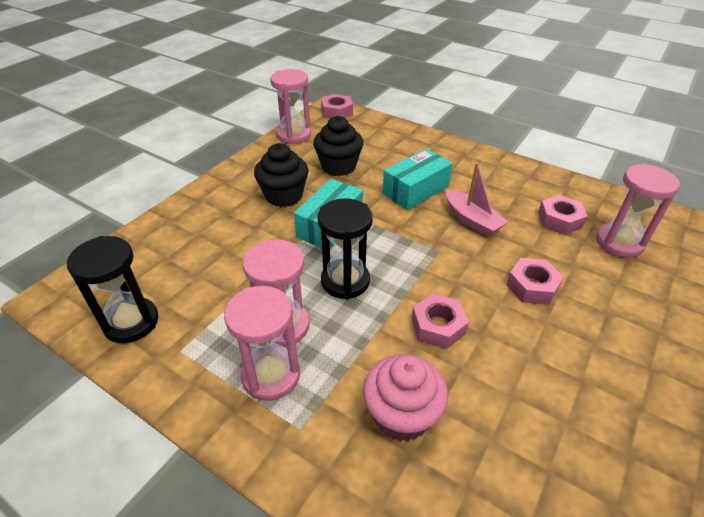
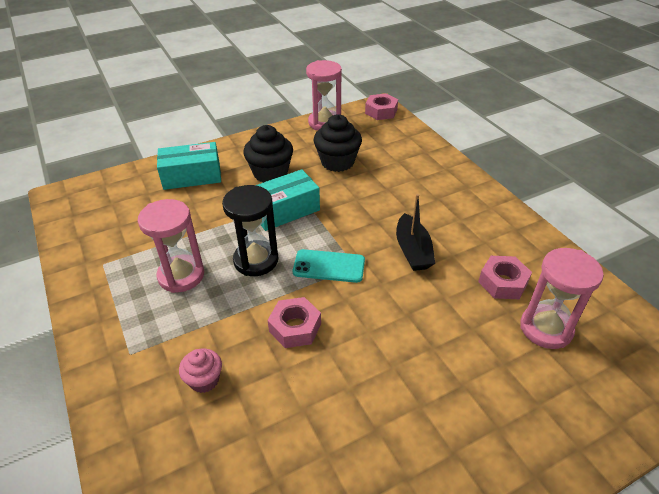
camera: 30 degrees right, 0 degrees up
black hourglass [67,236,158,343] -> none
pink hourglass [224,286,300,401] -> none
pink cupcake [363,354,448,442] -> pink cupcake [179,349,222,393], size x0.59
turquoise box [383,149,453,210] -> turquoise box moved to [157,142,221,190]
pink boat [446,163,508,237] -> black boat [396,194,435,271]
pink nut [506,258,564,305] -> none
none -> turquoise phone [293,249,365,283]

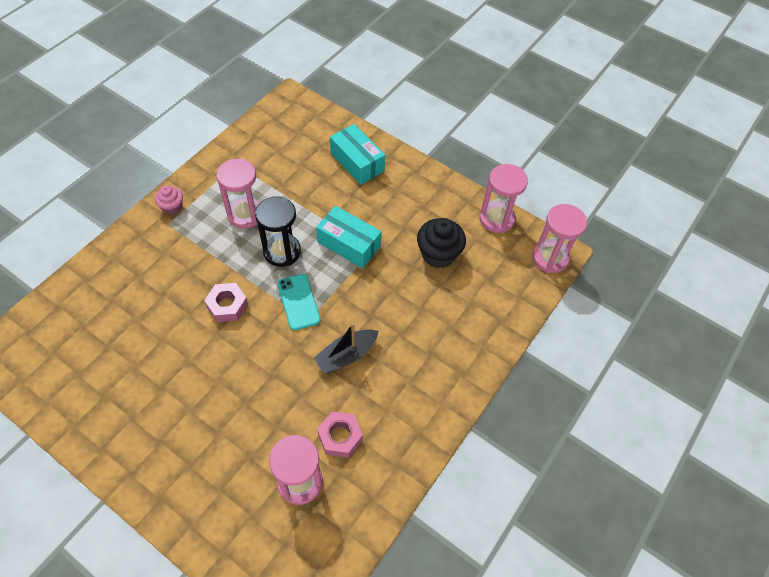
camera: 60 degrees right, 15 degrees up
pink cupcake [179,349,222,393] -> pink cupcake moved to [155,186,183,215]
black cupcake [243,125,293,183] -> none
pink nut [365,94,398,120] -> pink hourglass [532,204,587,273]

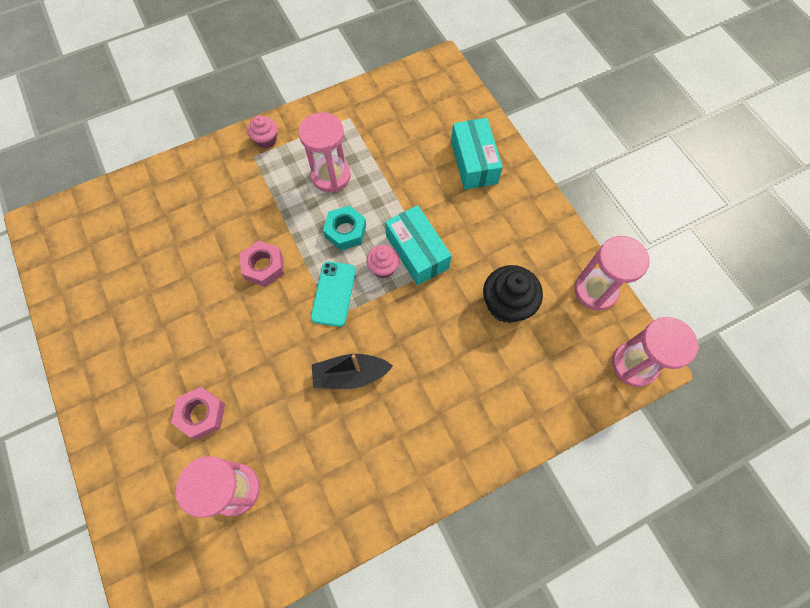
camera: 30 degrees right, 10 degrees up
black hourglass [255,196,301,267] -> turquoise nut [323,206,366,250]
pink nut [317,412,363,458] -> pink nut moved to [171,387,225,440]
none -> pink cupcake [366,245,399,278]

